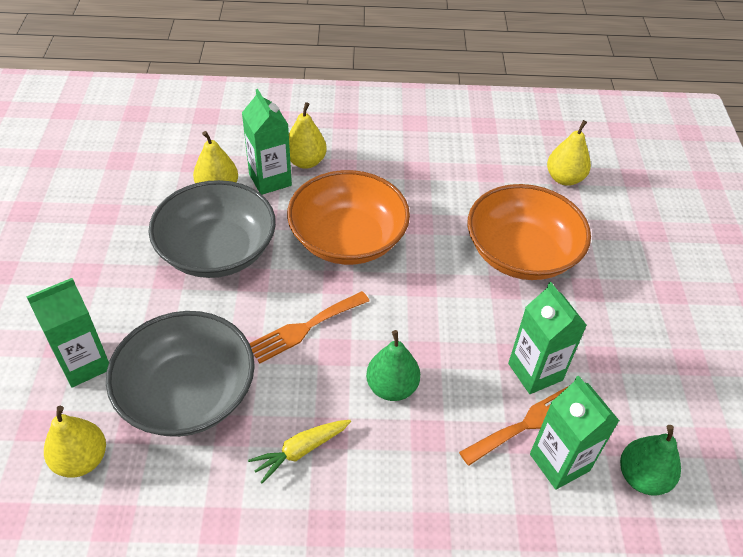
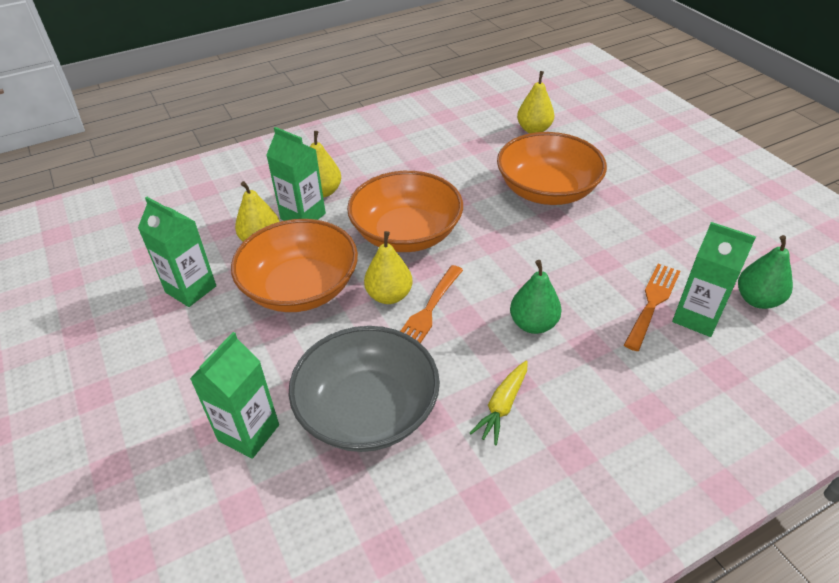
camera: 25 degrees left, 5 degrees down
yellow pear [44,406,106,478] -> yellow pear moved to [364,231,412,304]
grey bowl [148,180,276,278] -> orange bowl [231,219,358,312]
green carton [508,282,587,394] -> green carton moved to [138,197,216,307]

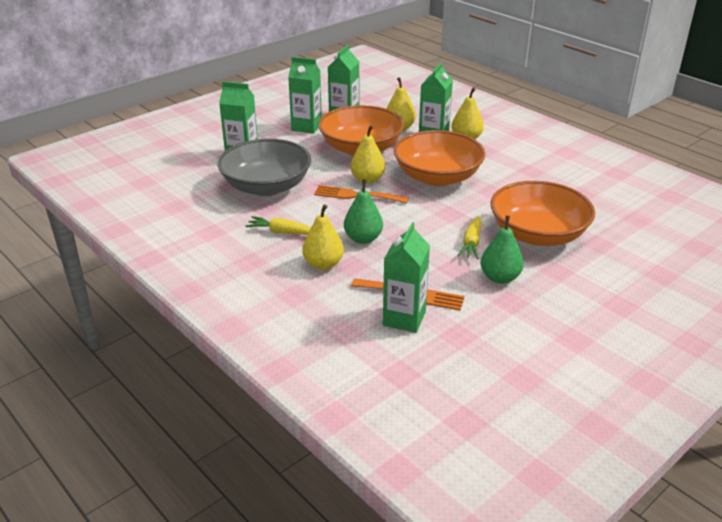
camera: 75 degrees right, 10 degrees down
yellow pear [517,71,554,133] -> yellow pear moved to [302,204,344,270]
green pear [738,235,793,309] -> green pear moved to [481,215,524,284]
none -> green carton [288,57,322,134]
none -> yellow carrot [457,216,482,259]

